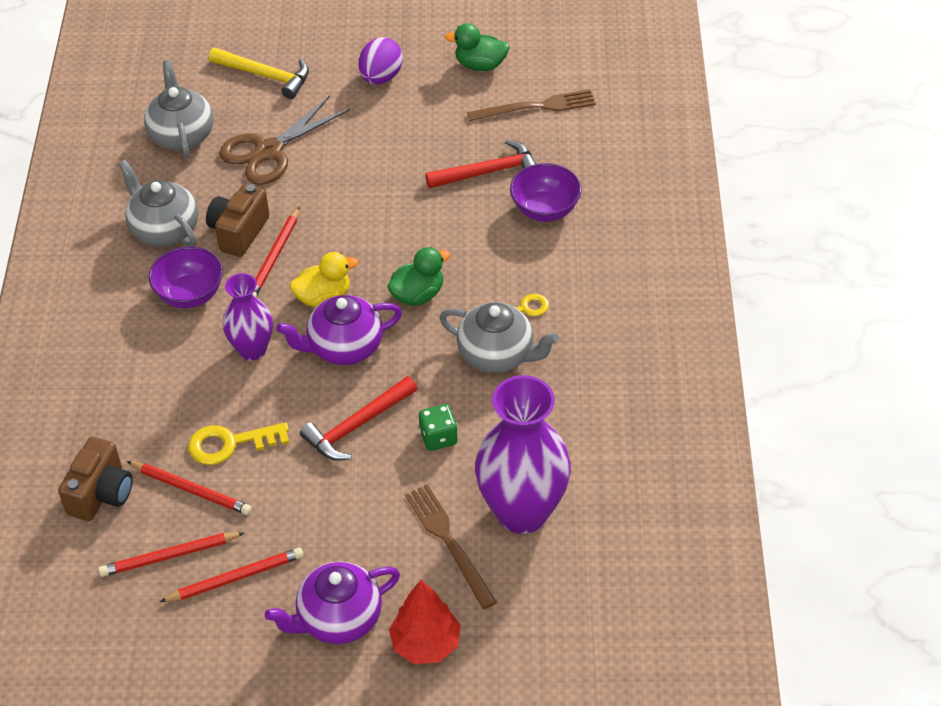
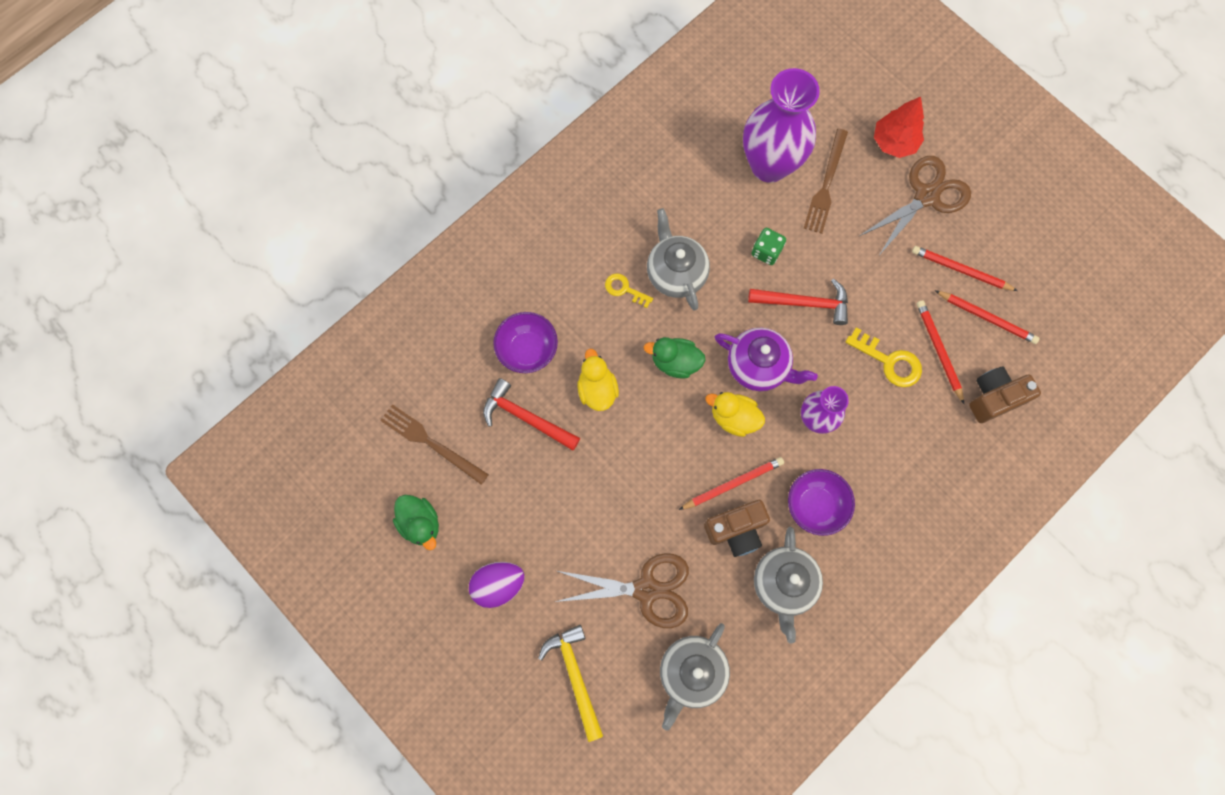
camera: 135 degrees left, 25 degrees up
purple teapot [265,561,400,644] -> brown scissors [860,156,971,255]
none -> yellow duck [577,349,619,411]

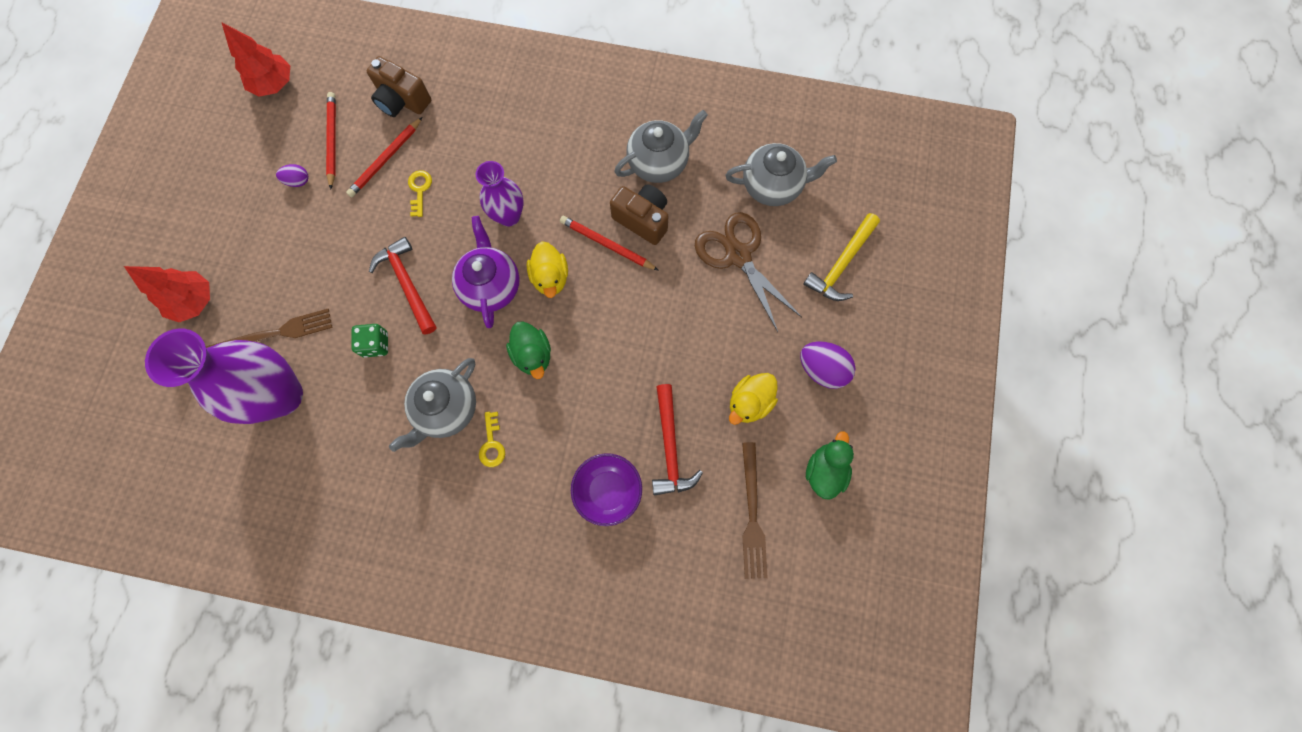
camera: 125 degrees left, 0 degrees up
yellow duck [577,349,619,411] -> yellow duck moved to [729,373,778,425]
purple bowl [788,469,855,536] -> none
yellow key [846,327,922,387] -> yellow key [408,170,432,217], size x0.64
brown scissors [860,156,971,255] -> none
red pencil [912,246,1018,291] -> purple egg [276,164,309,187]
none -> red tree [221,22,290,97]

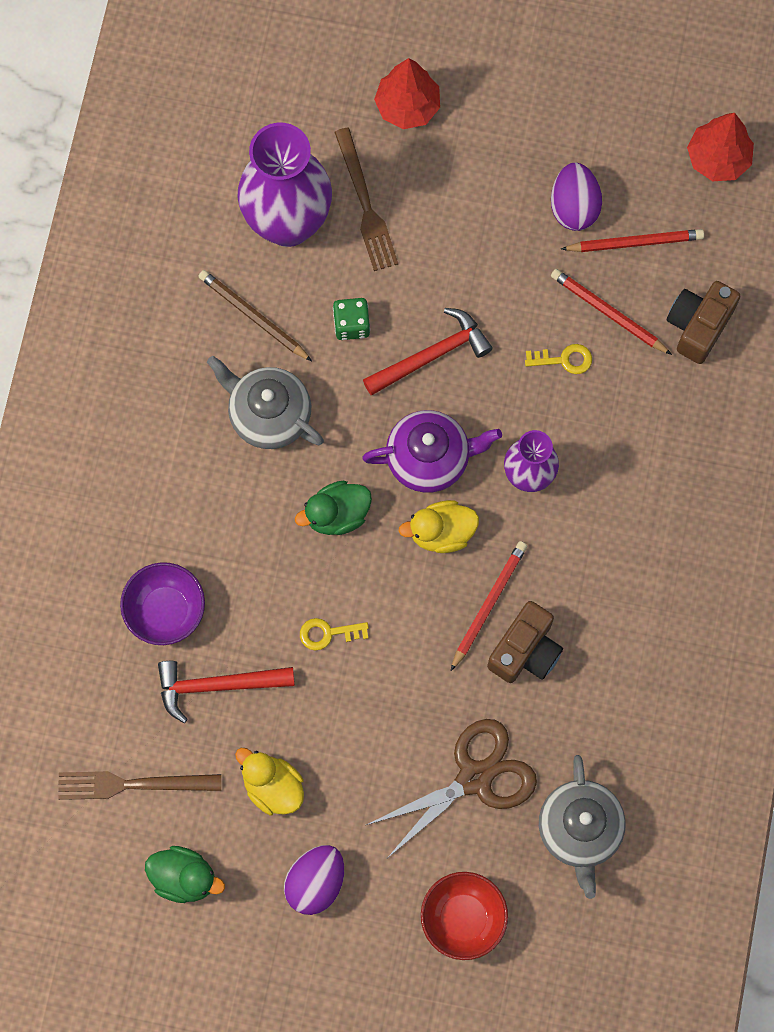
camera: 90 degrees right, 0 degrees up
purple egg [276,164,309,187] -> purple egg [551,163,602,231], size x1.79
yellow key [479,412,505,467] -> yellow key moved to [300,618,369,651]
grey teapot [614,110,708,183] -> none
yellow hammer [803,213,880,301] -> red bowl [421,872,508,960]
none -> brown pencil [198,270,312,361]

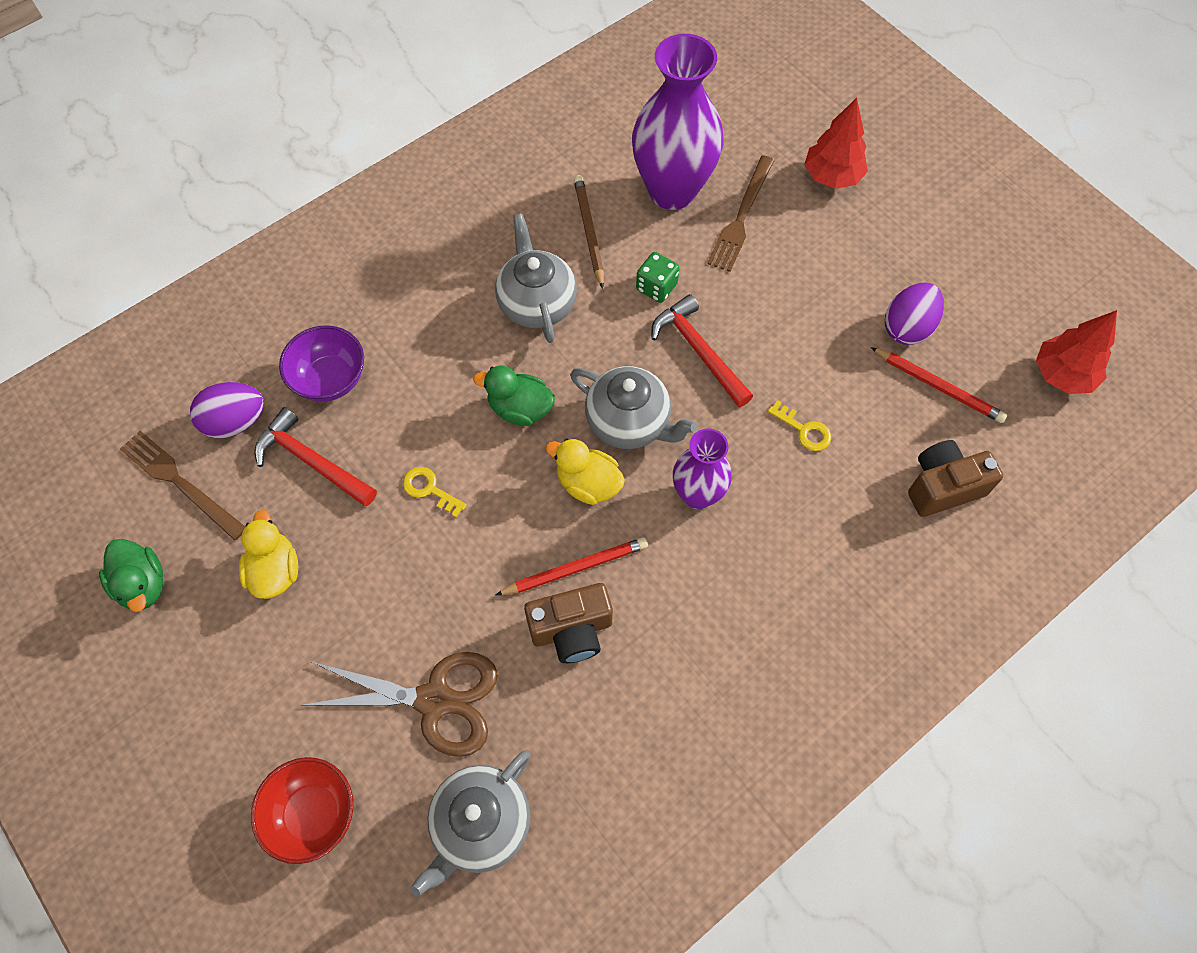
camera: 40 degrees right, 10 degrees down
purple egg [284,845,344,915] -> purple egg moved to [190,382,264,439]
purple teapot [362,410,502,493] -> grey teapot [570,366,698,449]
red hammer [363,308,493,395] -> red hammer turned 135 degrees counterclockwise [652,294,753,407]
red pencil [551,269,672,355] -> none

